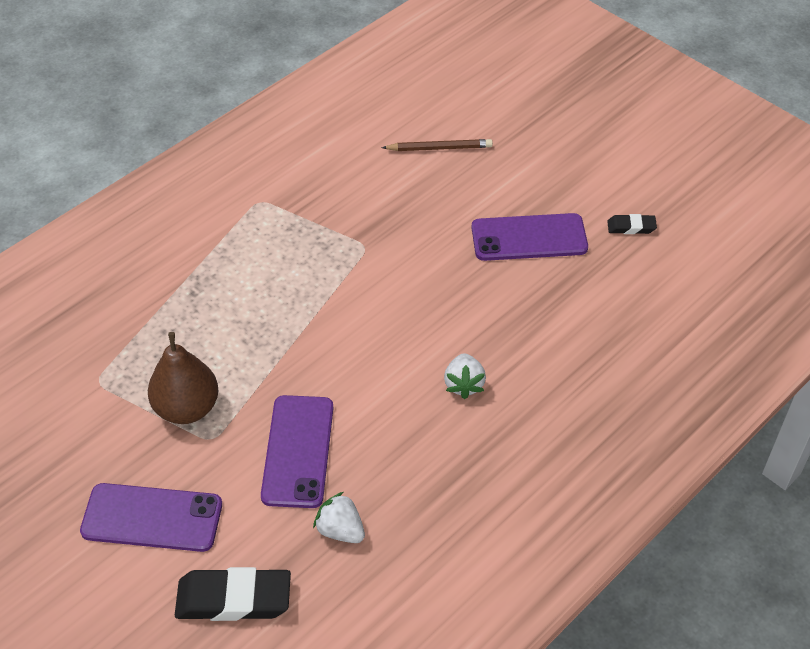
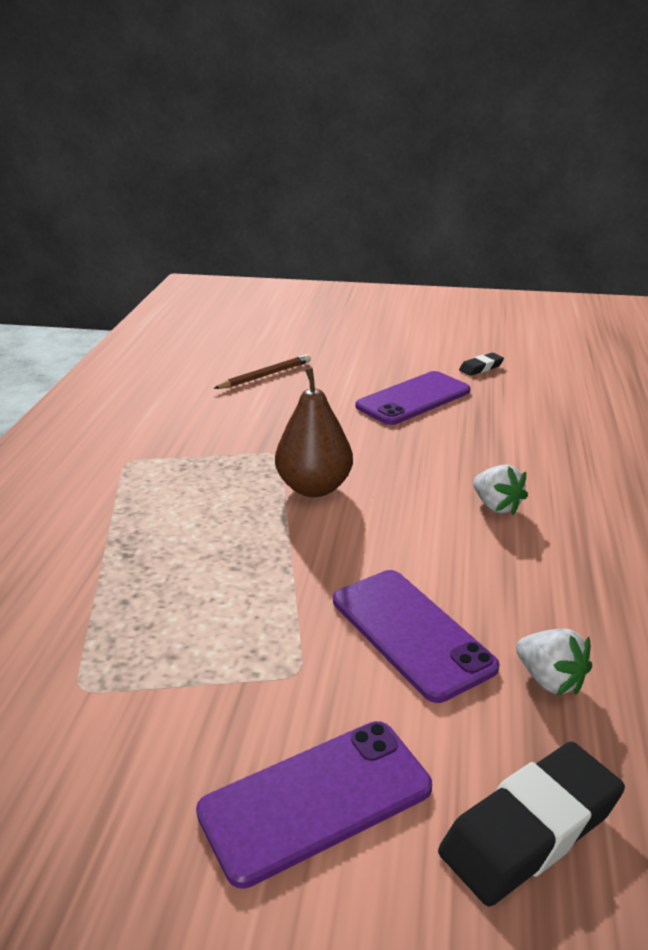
camera: 35 degrees left, 20 degrees down
brown pear [148,332,219,424] -> brown pear moved to [275,368,353,497]
white strawberry [313,492,365,543] -> white strawberry turned 135 degrees counterclockwise [516,629,592,695]

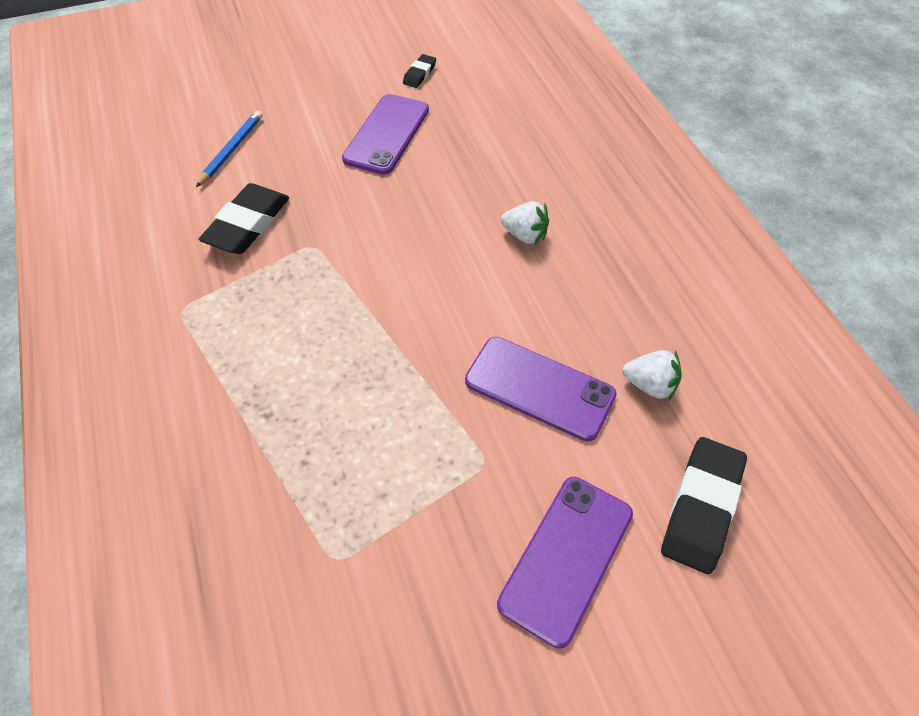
camera: 30 degrees left, 25 degrees up
brown pencil [213,354,311,389] -> blue pencil [196,110,262,187]
brown pear [275,368,353,497] -> none
none -> black eraser [199,183,289,254]

